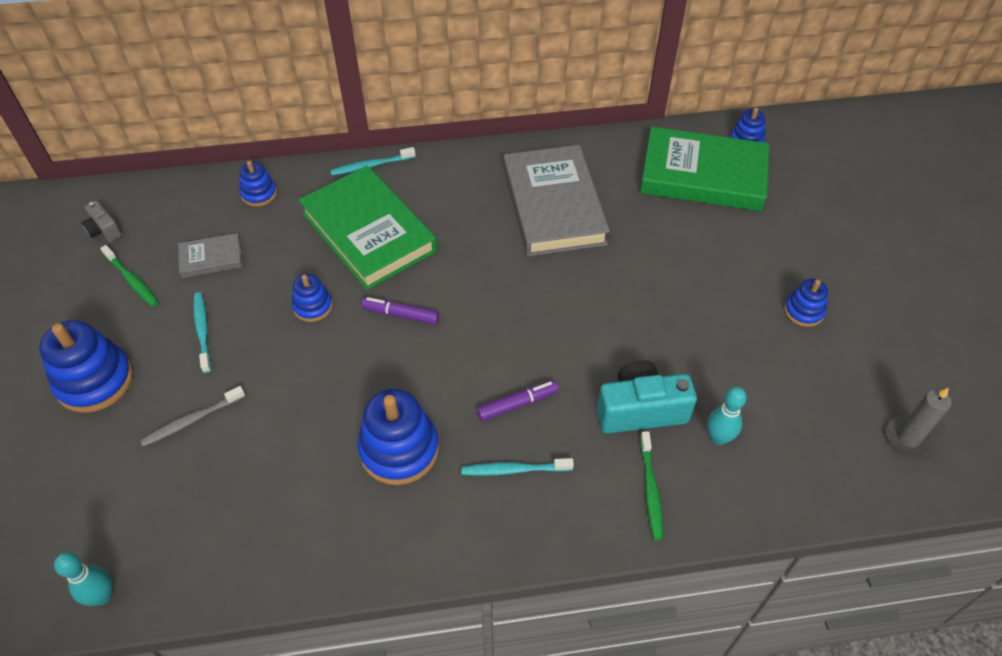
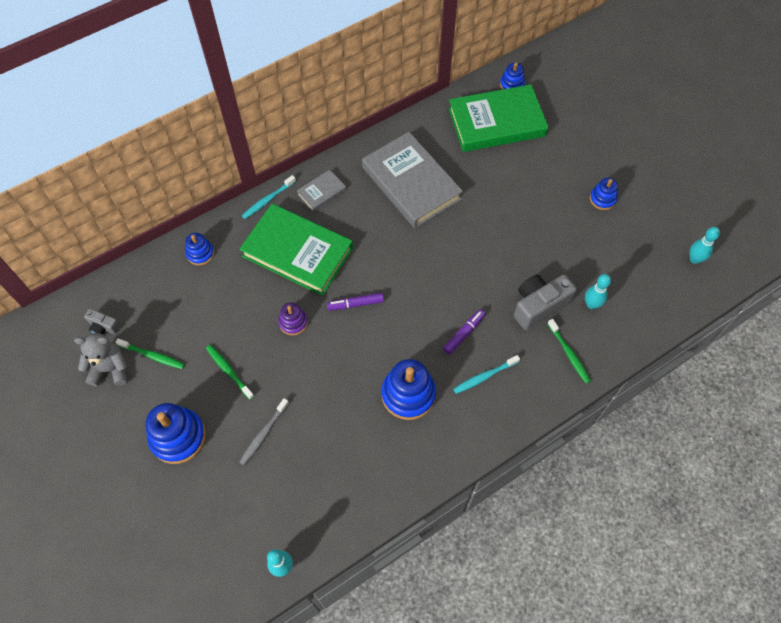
camera: 25 degrees left, 10 degrees up
grey book [178,233,243,278] -> grey book moved to [297,170,346,212]
turquoise toothbrush [193,292,211,373] -> green toothbrush [206,345,254,400]
blue stacking toy [292,274,332,322] -> purple stacking toy [278,302,308,335]
turquoise camera [597,360,697,433] -> grey camera [514,275,577,330]
grey candle [886,388,952,457] -> turquoise bowling pin [690,227,720,264]
none -> grey teddy bear [74,333,127,386]

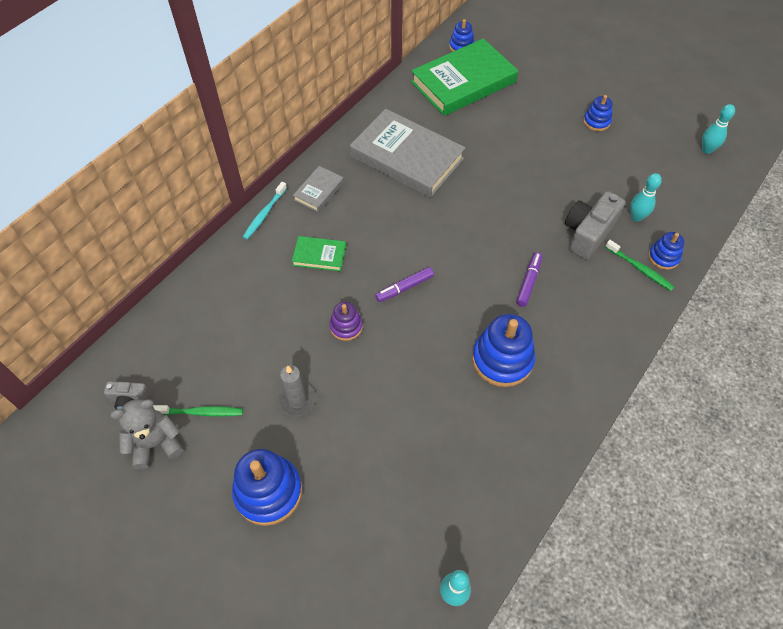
camera: 20 degrees left, 5 degrees down
blue stacking toy [185,233,214,265] -> blue stacking toy moved to [648,232,684,270]
green toothbrush [206,345,254,400] -> grey candle [278,365,316,416]
green book [239,204,353,296] -> green book [292,236,346,272], size x0.46
grey toothbrush [239,398,289,465] -> none
turquoise toothbrush [453,355,520,394] -> none

